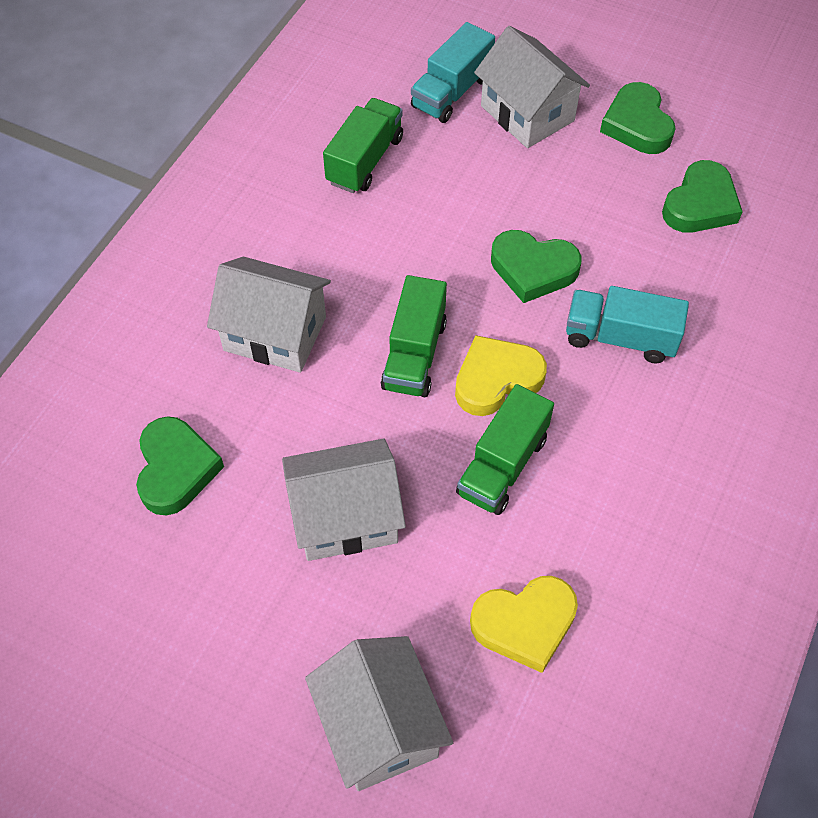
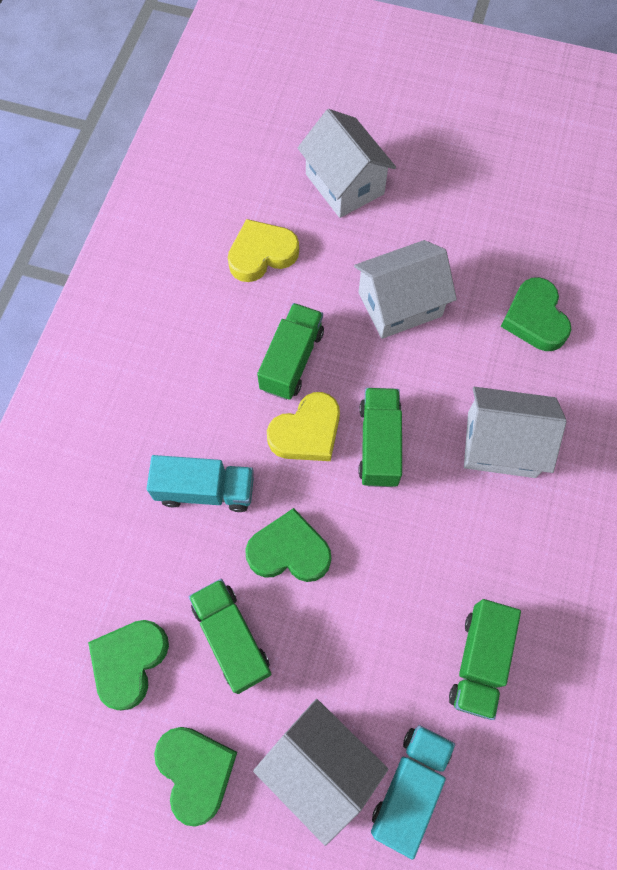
camera: 170 degrees right, 10 degrees up
none -> green truck [189,579,271,694]

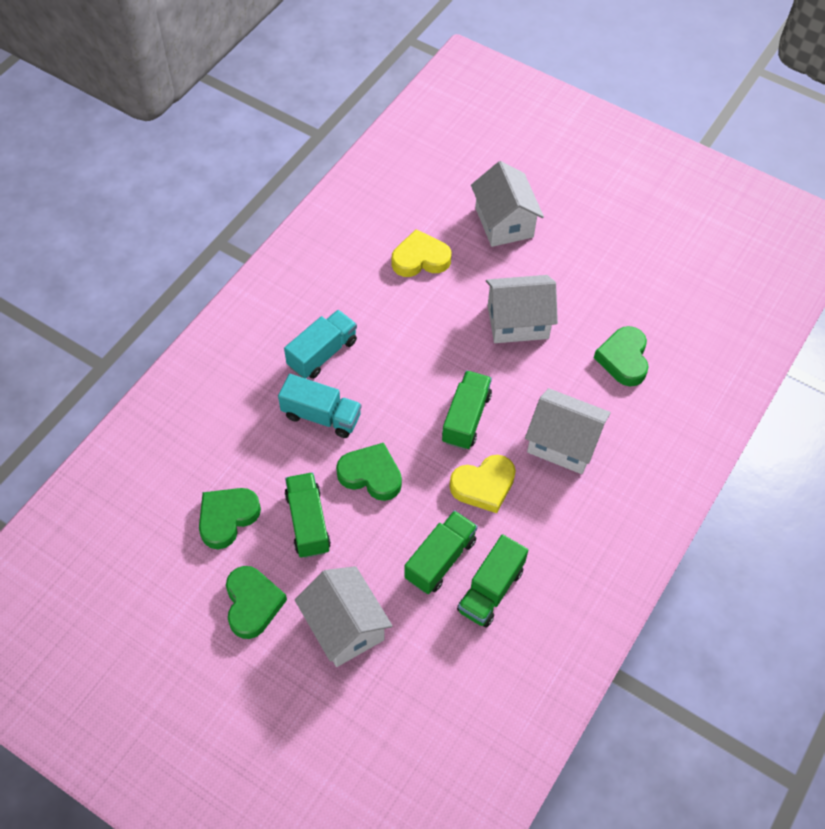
camera: 15 degrees right, 10 degrees down
green truck [257,303,324,400] -> green truck moved to [404,510,478,594]
yellow heart [267,392,340,461] -> yellow heart moved to [449,455,516,513]
turquoise truck [371,725,455,860] -> turquoise truck moved to [284,310,357,379]

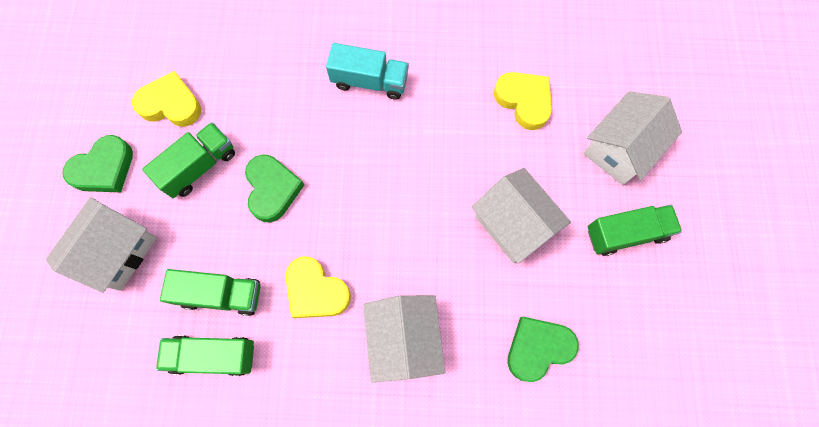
camera: 60 degrees right, 15 degrees up
green heart [199,488,261,550] -> yellow heart [132,71,201,127]
turquoise truck [278,374,362,438] -> none
green truck [442,370,492,450] -> green truck moved to [588,205,682,256]

